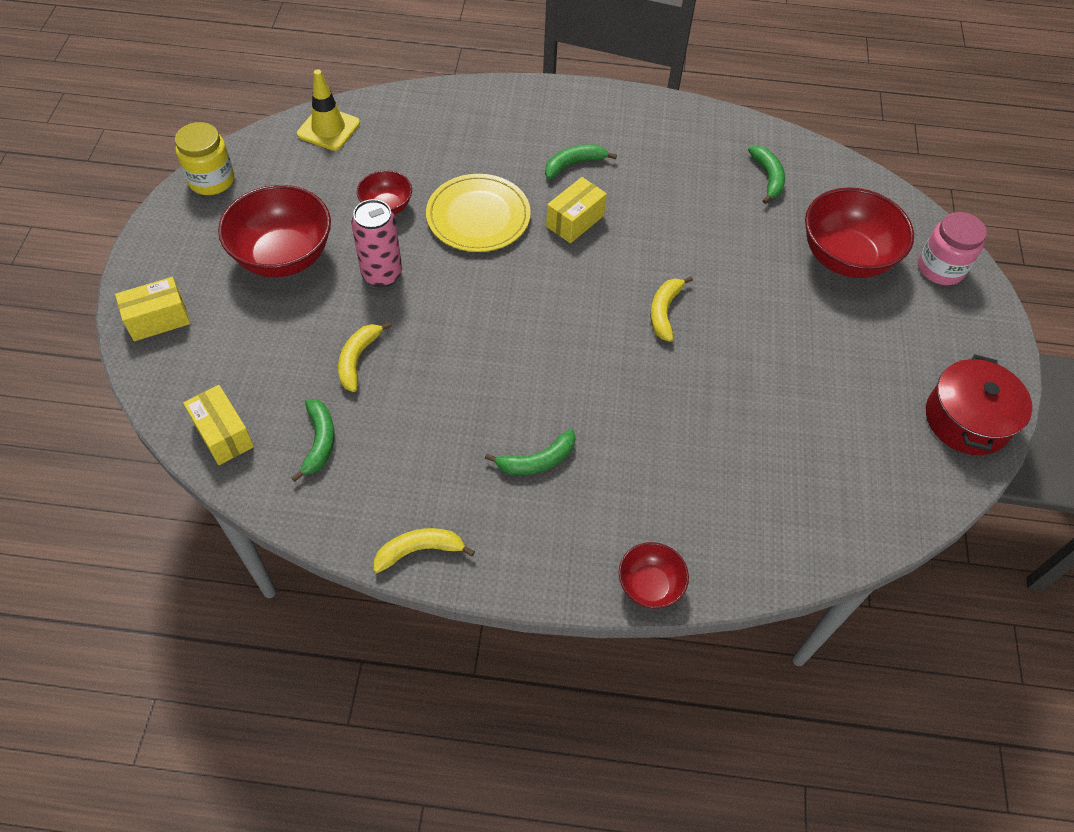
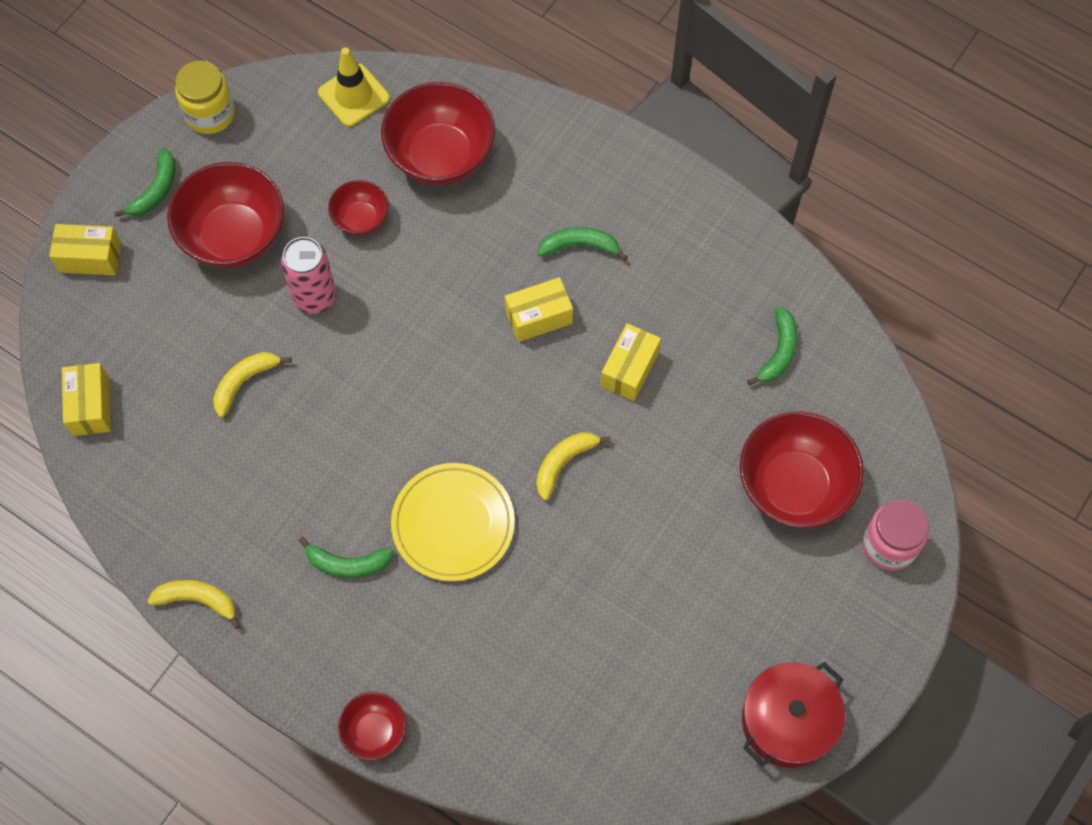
camera: 30 degrees right, 10 degrees up
green banana [291,399,335,482] -> green banana moved to [114,148,175,217]
yellow plate [426,174,531,252] -> yellow plate moved to [391,463,515,581]
none -> red bowl [381,82,495,185]
none -> yellow box [600,323,661,401]

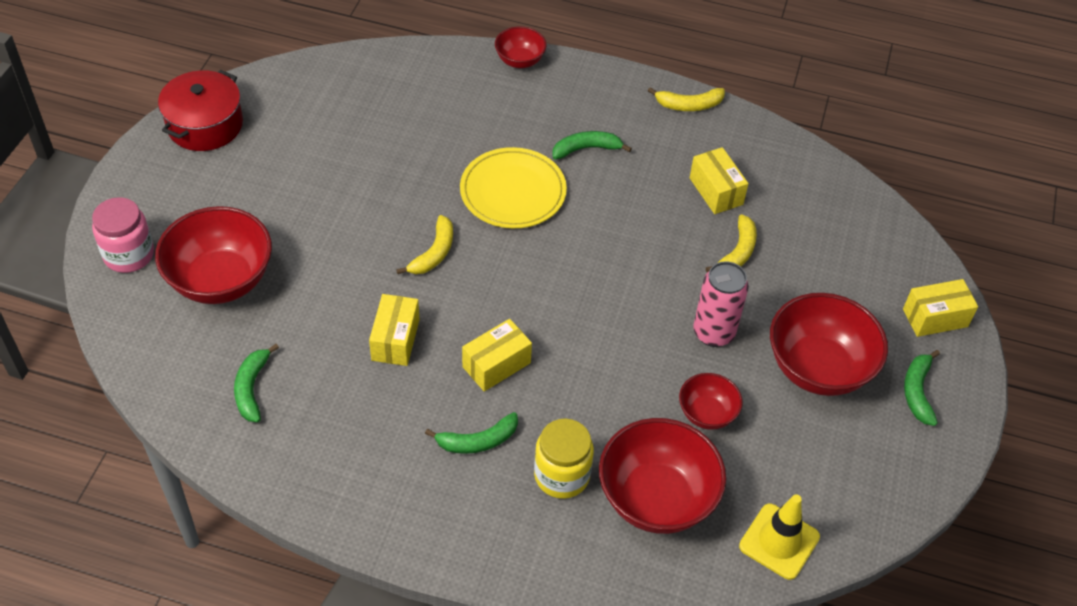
camera: 160 degrees right, 15 degrees down
yellow box [62,363,111,436] -> yellow box moved to [690,147,749,214]
yellow jar [175,61,235,134] -> yellow jar moved to [534,419,594,499]

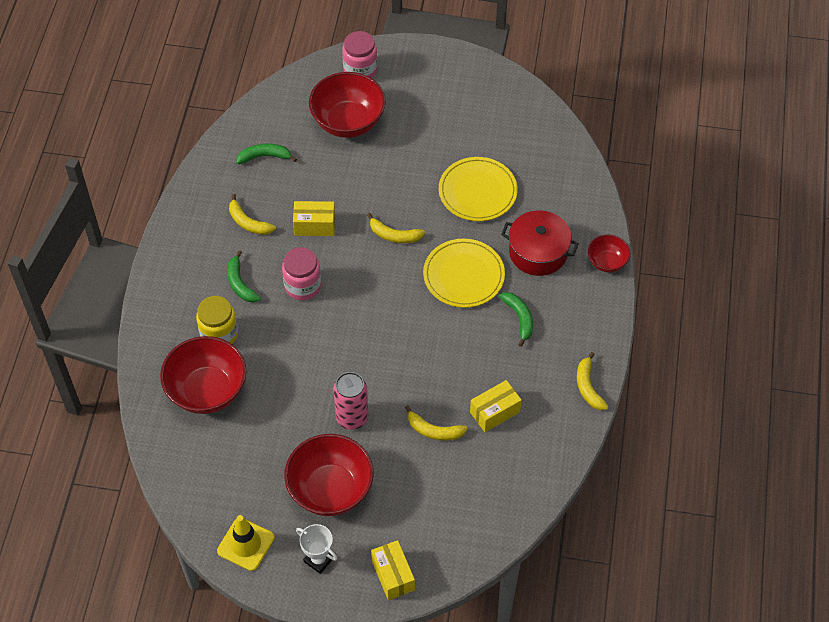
camera: 85 degrees right, 5 degrees up
red pot [158,70,243,151] -> red pot moved to [501,210,579,276]
yellow box [462,319,532,392] -> pink jar [282,247,321,300]
red bowl [679,373,743,430] -> none
yellow traffic cone [739,494,820,580] -> yellow traffic cone moved to [217,515,275,571]
green banana [904,350,940,426] -> white trophy [296,524,337,574]
none -> yellow banana [229,194,276,235]
none -> yellow plate [439,157,518,221]

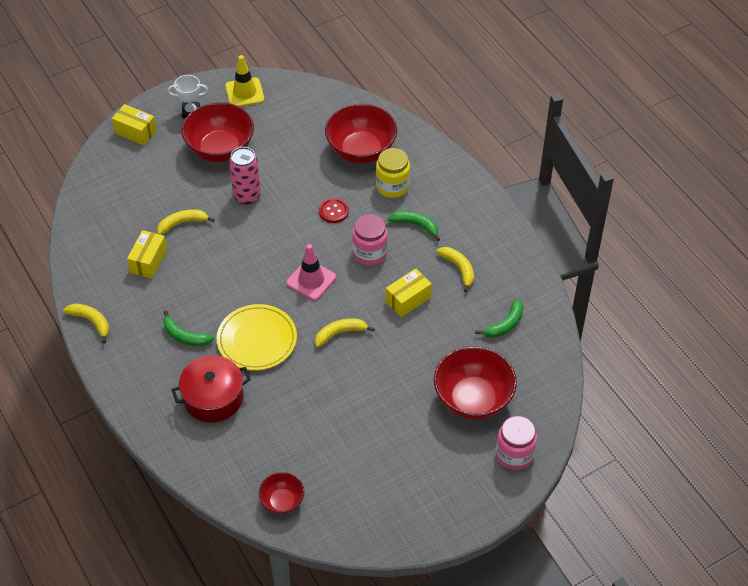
camera: 140 degrees right, 5 degrees down
yellow banana [229,194,276,235] -> yellow banana turned 60 degrees clockwise [437,247,474,292]
yellow plate [439,157,518,221] -> none
red bowl [588,235,631,272] -> red bowl moved to [259,472,304,514]
none -> pink traffic cone [286,244,336,301]
none -> red button [319,198,349,223]

